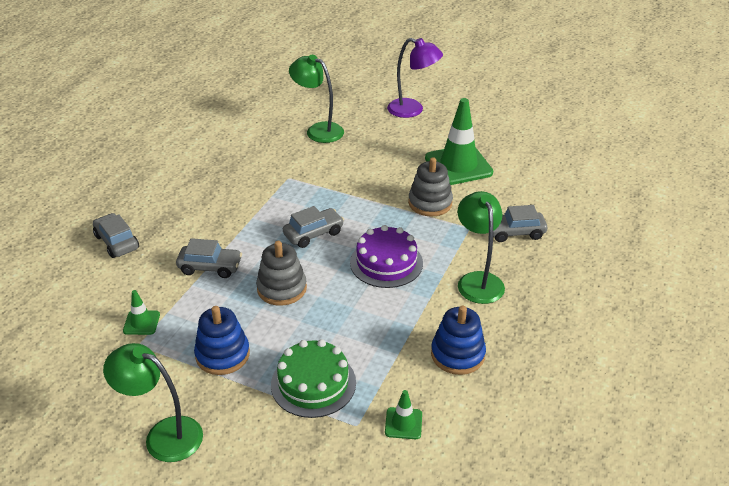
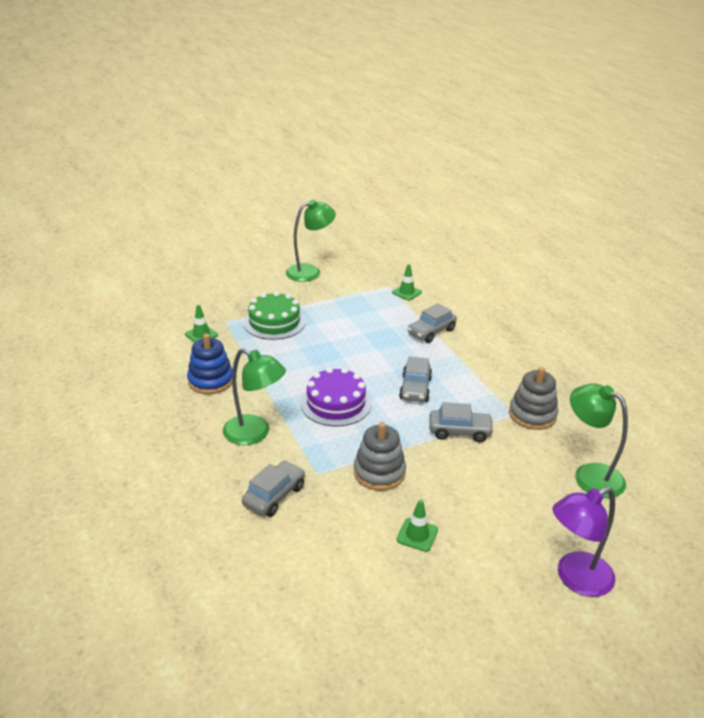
camera: 130 degrees right, 5 degrees down
grey car [93,213,139,258] -> grey car moved to [429,402,494,442]
blue stacking toy [194,306,250,375] -> none
grey stacking toy [256,241,307,306] -> grey stacking toy moved to [509,367,558,430]
green lamp [289,55,344,143] -> green lamp turned 120 degrees counterclockwise [570,383,628,498]
green traffic cone [425,98,493,185] -> green traffic cone [397,499,438,552], size x0.46

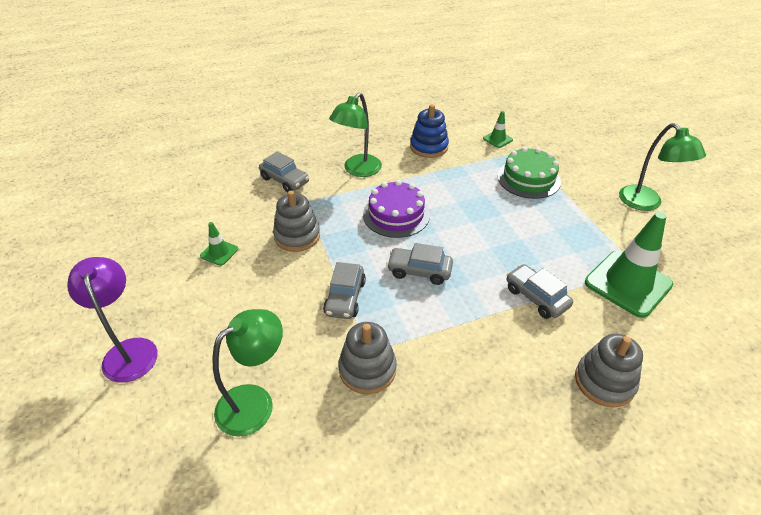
camera: 95 degrees right, 10 degrees up
green traffic cone [392,264,422,301] -> green traffic cone [585,212,673,318], size x2.17
none -> grey stacking toy [575,334,643,408]

